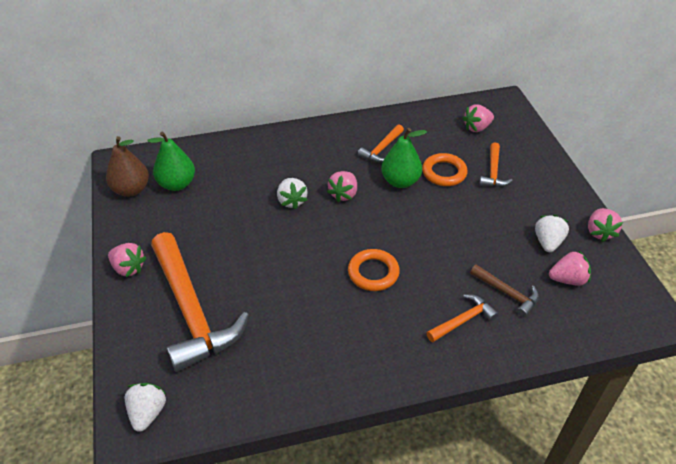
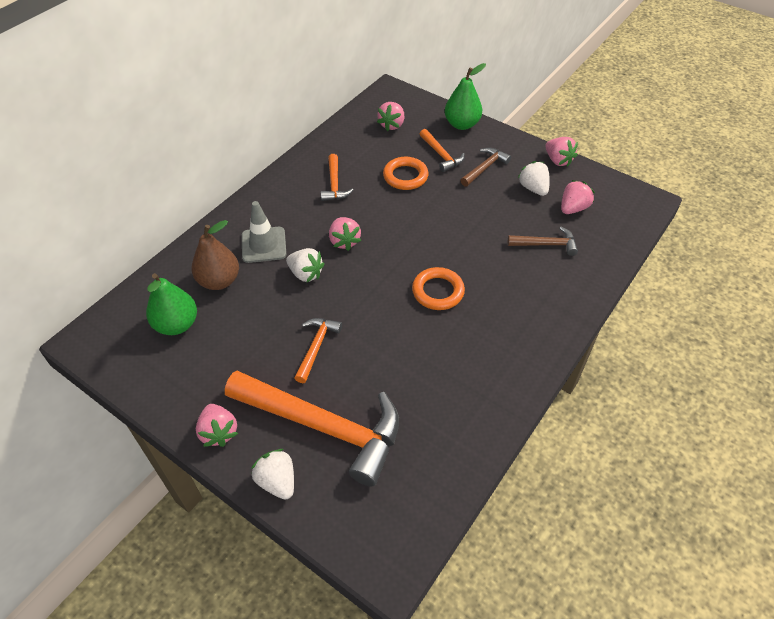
camera: 40 degrees left, 5 degrees up
brown pear [106,136,149,197] -> brown pear moved to [191,220,239,290]
pink strawberry [108,243,147,277] -> pink strawberry turned 75 degrees clockwise [196,404,238,447]
white strawberry [125,383,166,432] -> white strawberry moved to [251,449,294,500]
green pear [381,128,427,188] -> green pear moved to [445,63,486,130]
orange hammer [427,294,498,342] -> orange hammer moved to [294,318,342,383]
none -> grey traffic cone [242,201,286,263]
none -> brown hammer [461,148,511,187]

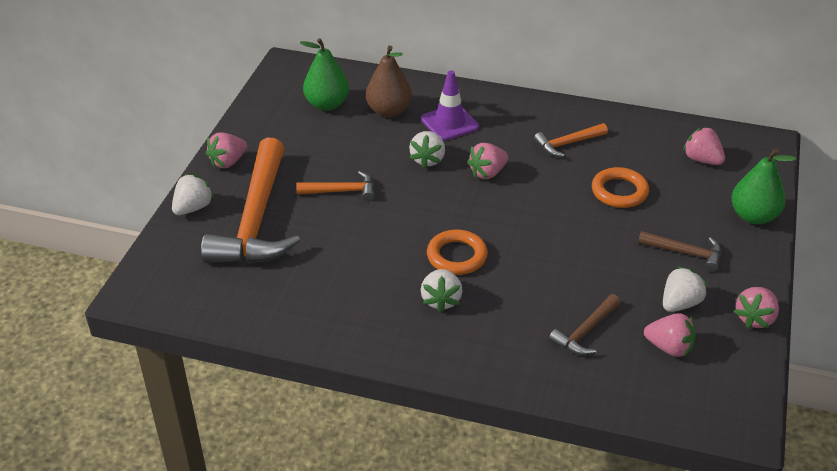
camera: 70 degrees right, 10 degrees down
grey traffic cone [242,201,286,263] -> purple traffic cone [421,70,479,141]
pink strawberry [377,102,404,131] -> pink strawberry turned 45 degrees clockwise [683,127,725,165]
orange hammer [420,129,465,172] -> none
brown hammer [508,227,578,256] -> brown hammer turned 60 degrees clockwise [549,294,621,355]
none -> white strawberry [421,269,462,312]

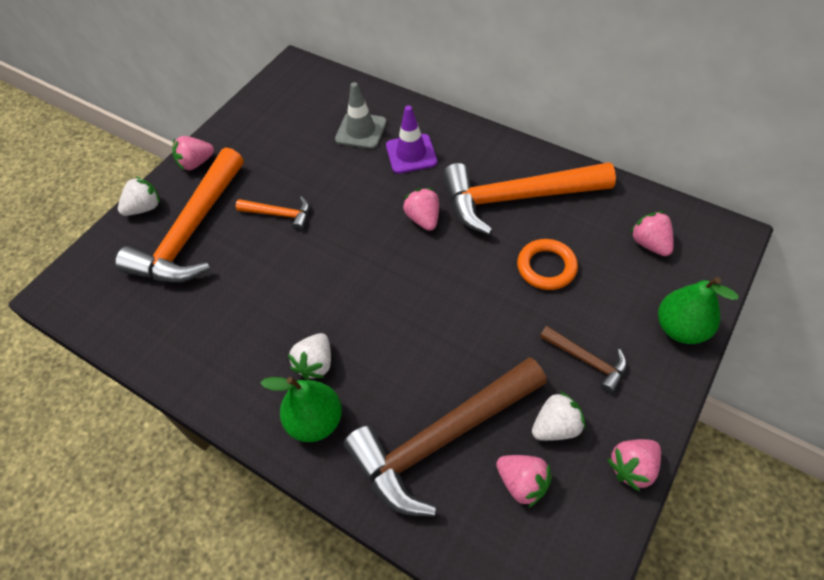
camera: 20 degrees right, 15 degrees up
green pear [300,38,349,111] -> green pear moved to [261,377,342,442]
brown pear [366,46,412,117] -> grey traffic cone [335,82,387,149]
white strawberry [409,131,445,169] -> none
orange ring [427,230,488,275] -> none
pink strawberry [467,143,508,179] -> pink strawberry turned 90 degrees clockwise [403,188,439,231]
orange hammer [534,123,608,157] -> orange hammer [443,162,616,235], size x2.19
brown hammer [549,294,621,355] -> brown hammer [343,357,547,516], size x2.19

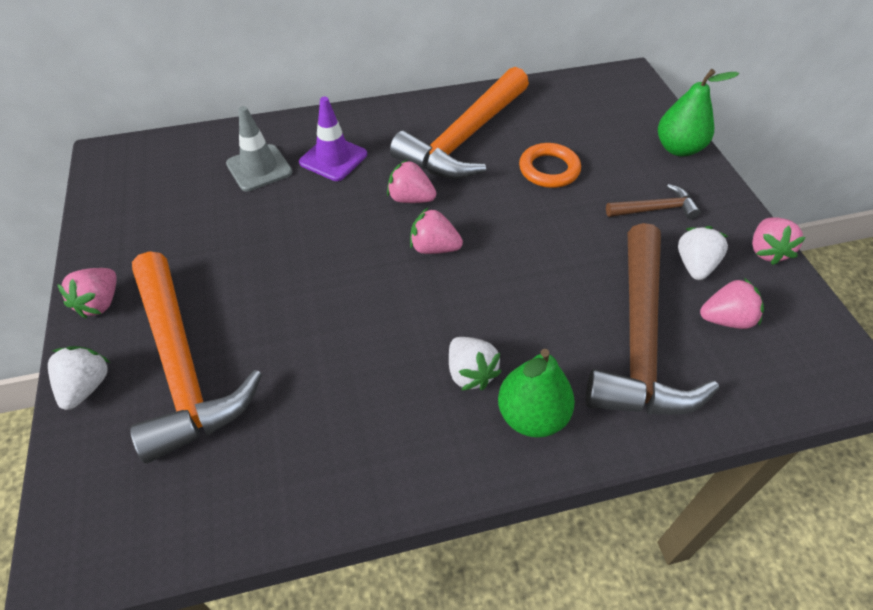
camera: 50 degrees left, 5 degrees down
orange hammer [236,196,310,231] -> none
pink strawberry [630,211,674,256] -> pink strawberry moved to [410,208,463,254]

